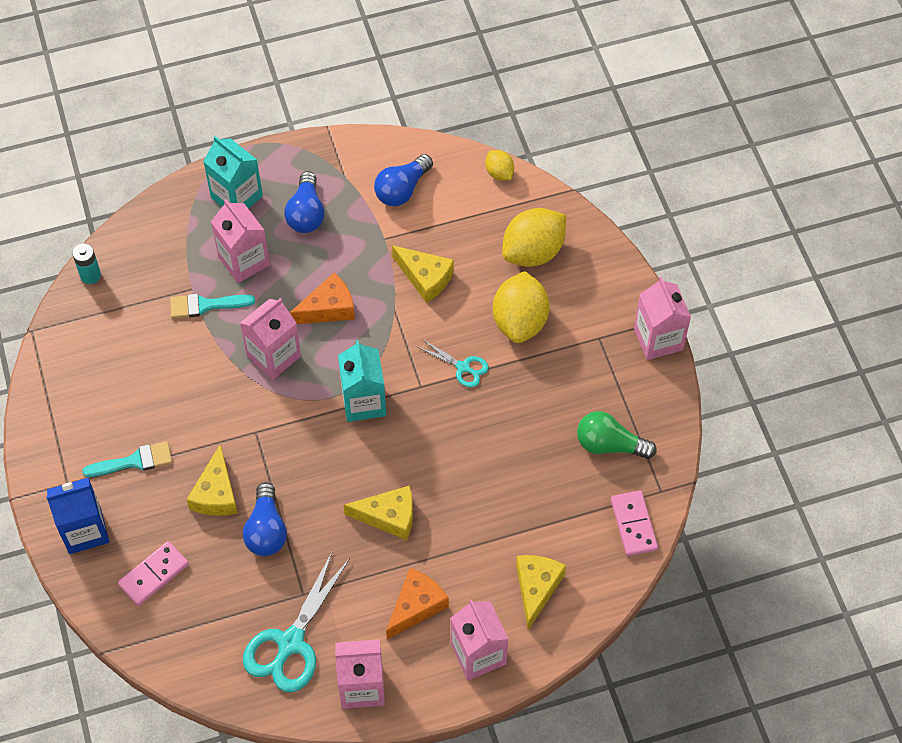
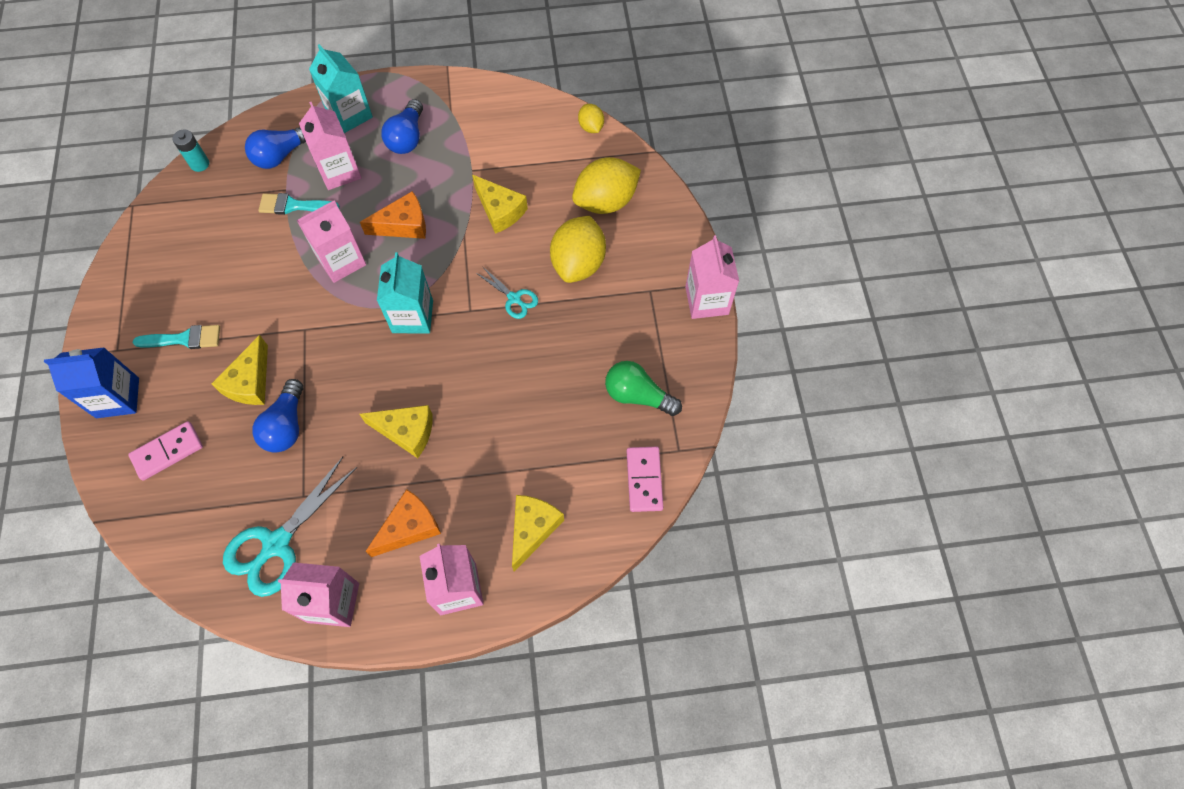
camera: 10 degrees right, 5 degrees up
blue light bulb [374,154,433,206] -> blue light bulb moved to [245,127,306,169]

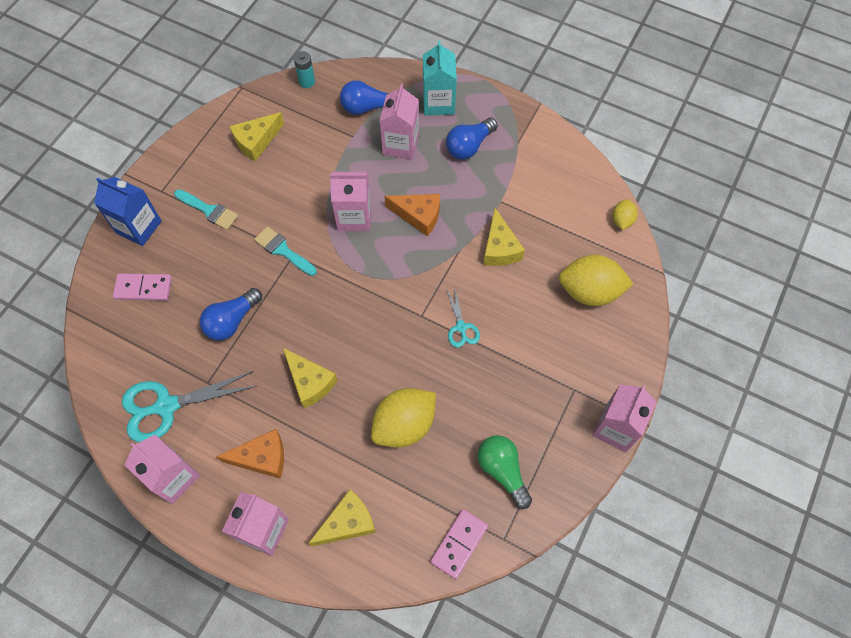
camera: 35 degrees right, 0 degrees up
yellow cheese [211,335,268,405] -> yellow cheese moved to [230,112,284,161]
turquoise brush [258,193,340,215] -> turquoise brush moved to [254,226,317,276]
turquoise carton [377,252,433,333] -> none
yellow lemon [550,216,606,283] -> yellow lemon moved to [371,388,436,448]

